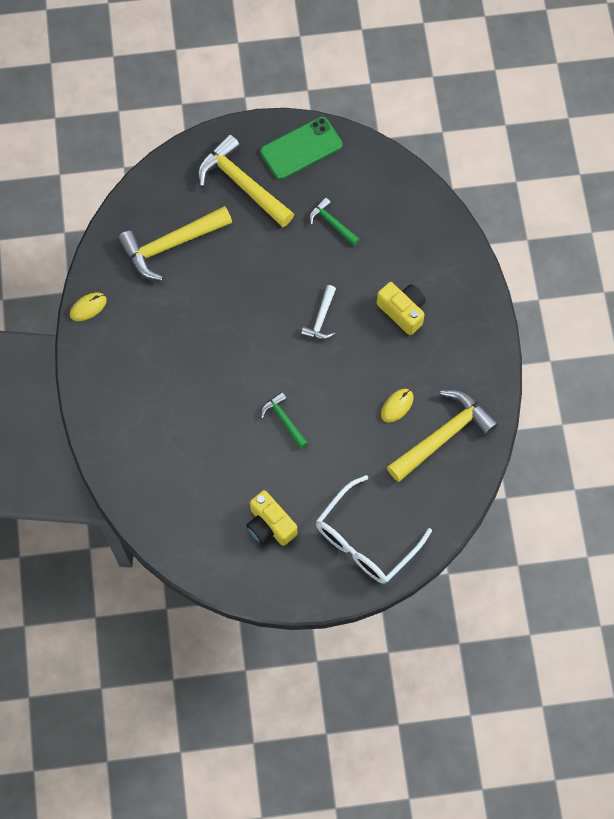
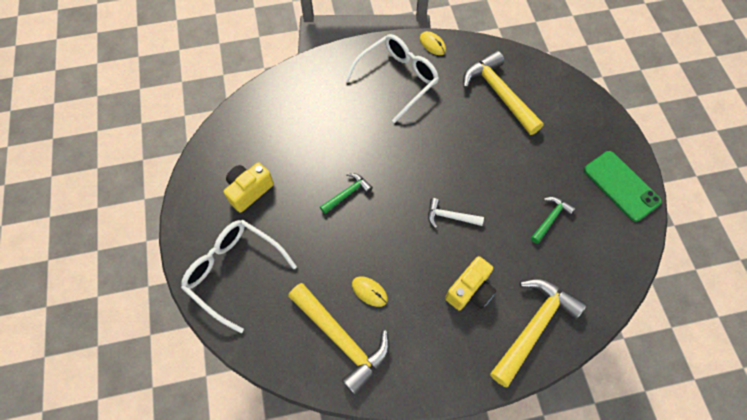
camera: 85 degrees right, 5 degrees down
yellow hammer [197,134,294,227] -> yellow hammer moved to [490,278,587,388]
none -> white glasses [345,34,439,123]

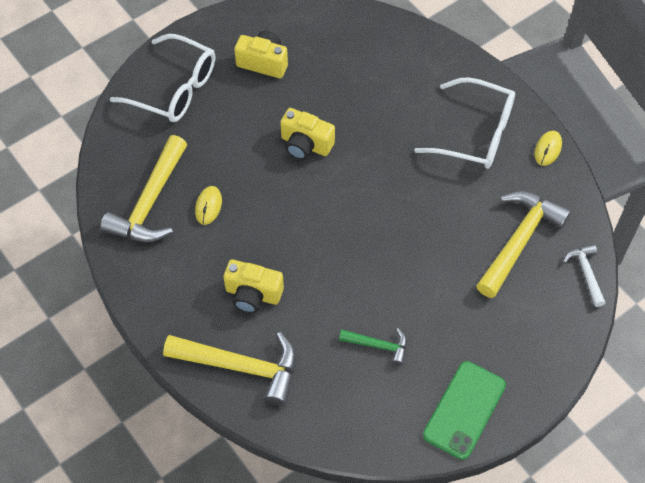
camera: 65 degrees right, 5 degrees down
white glasses [181,220,297,333] -> white glasses turned 105 degrees clockwise [110,34,215,122]
green hammer [320,173,373,214] -> yellow camera [280,108,335,160]
white hammer [428,198,484,228] -> white hammer moved to [563,244,605,307]

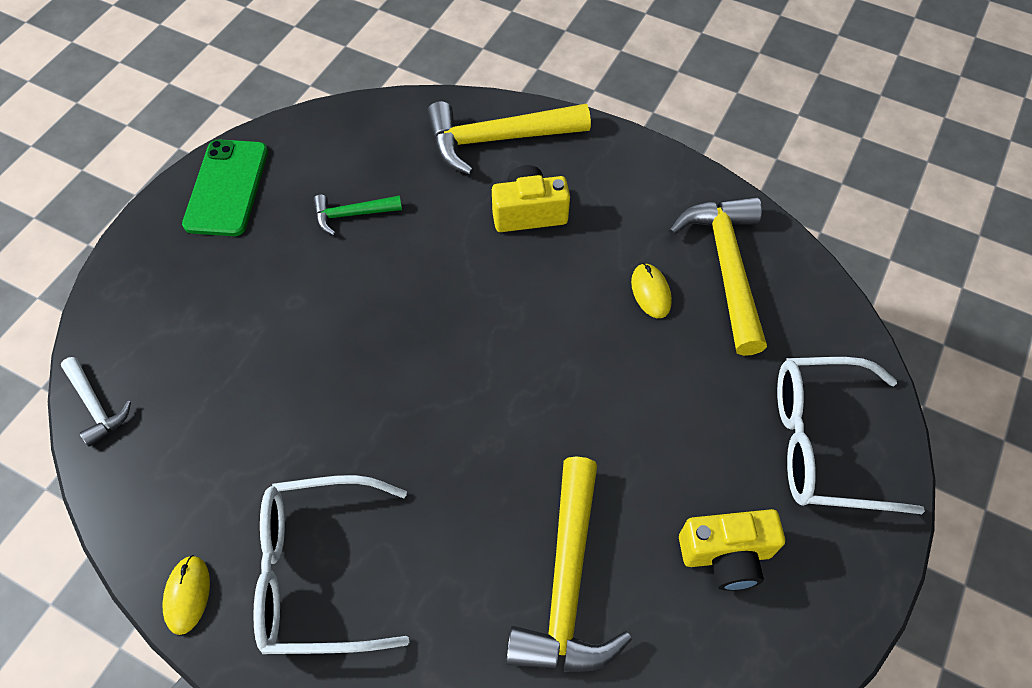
camera: 155 degrees right, 0 degrees up
yellow camera [280,108,335,160] -> none
yellow hammer [476,191,571,298] -> yellow hammer moved to [506,456,632,672]

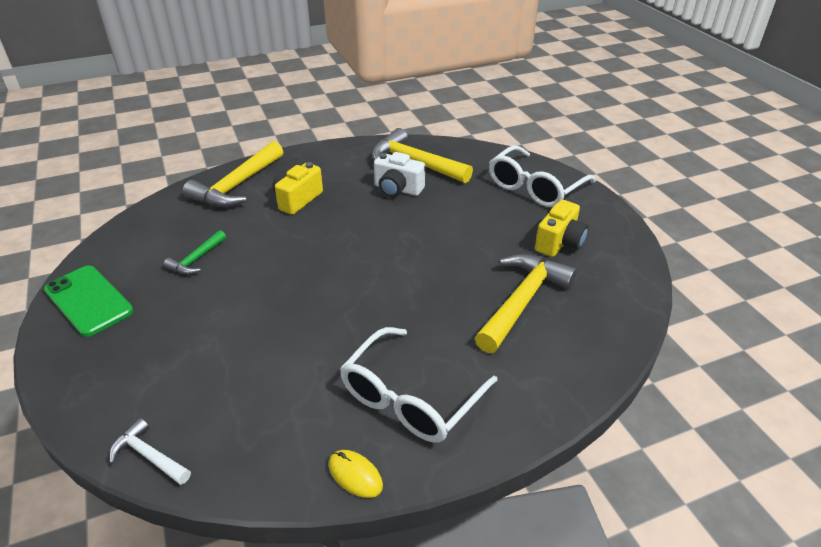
camera: 50 degrees left, 20 degrees down
white hammer [61,357,131,446] -> white hammer turned 150 degrees counterclockwise [109,418,191,485]
yellow hammer [506,456,632,672] -> yellow hammer turned 105 degrees counterclockwise [475,254,577,353]
yellow mouse [631,263,672,318] -> white camera [374,152,425,197]

